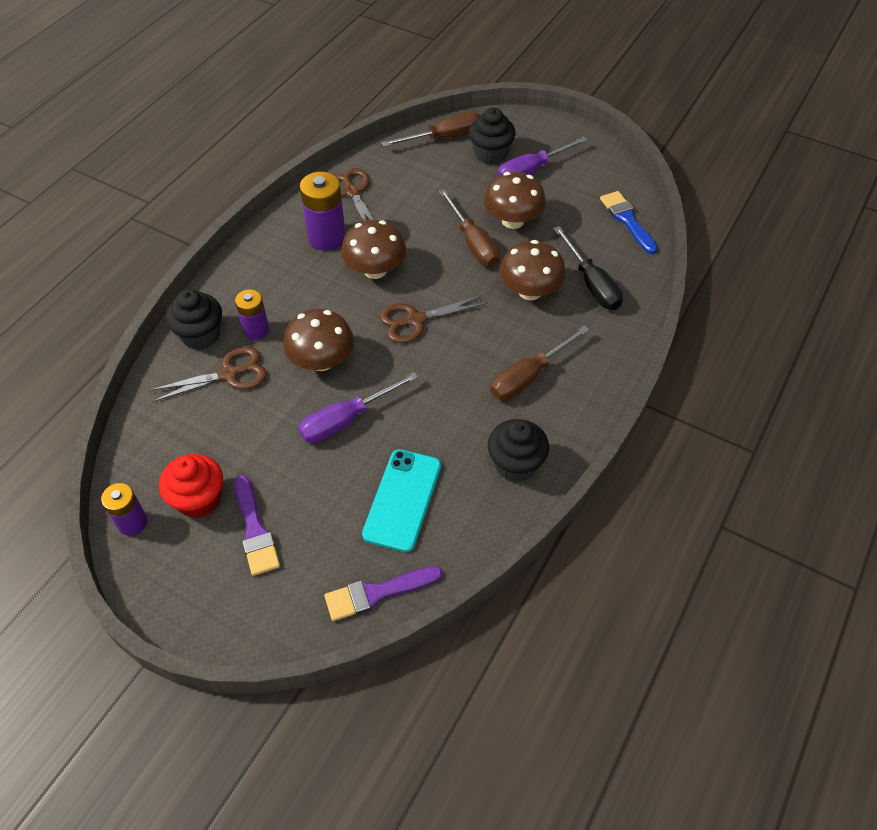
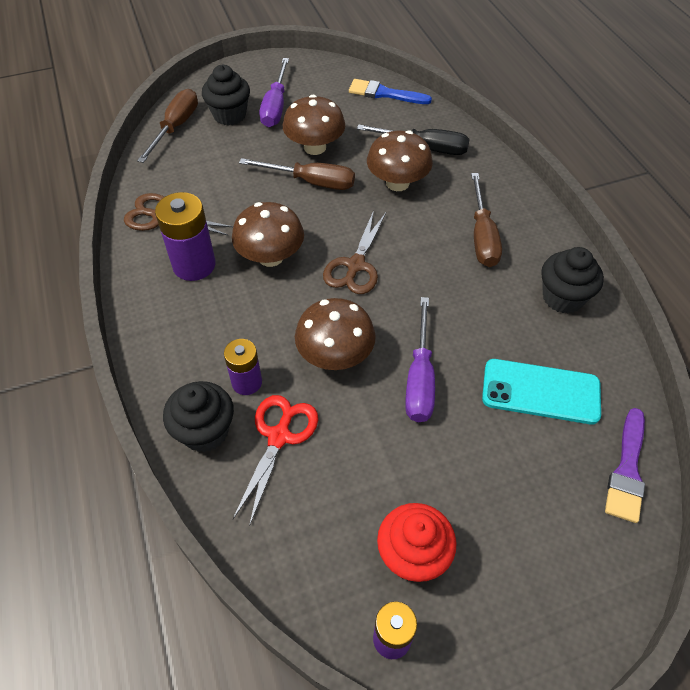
camera: 50 degrees left, 0 degrees up
brown scissors [149,347,267,402] -> red scissors [233,395,318,526]
purple brush [235,475,280,576] -> none
turquoise phone [362,449,441,552] -> turquoise phone turned 45 degrees counterclockwise [482,359,601,424]

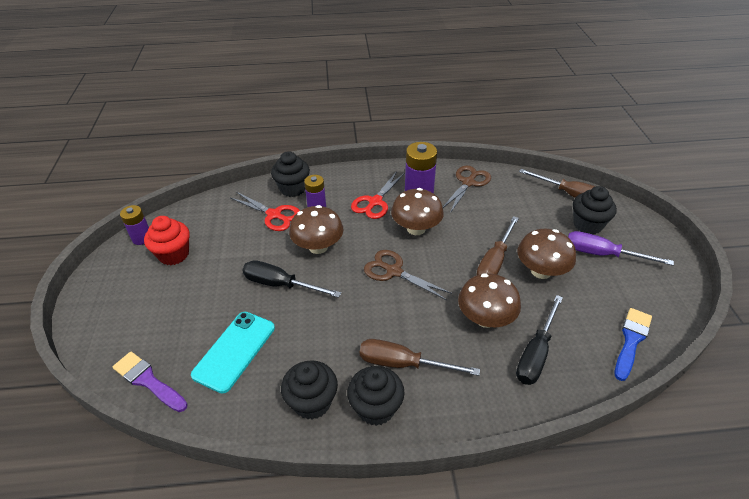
camera: 105 degrees right, 10 degrees down
purple screwdriver [405,297,435,422] -> black screwdriver [243,260,341,298]
none -> black cupcake [347,366,405,426]
none -> red scissors [351,171,405,219]

